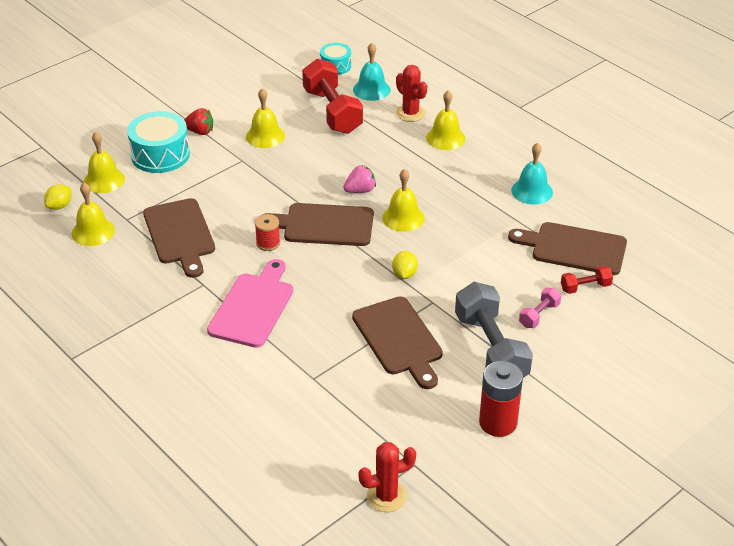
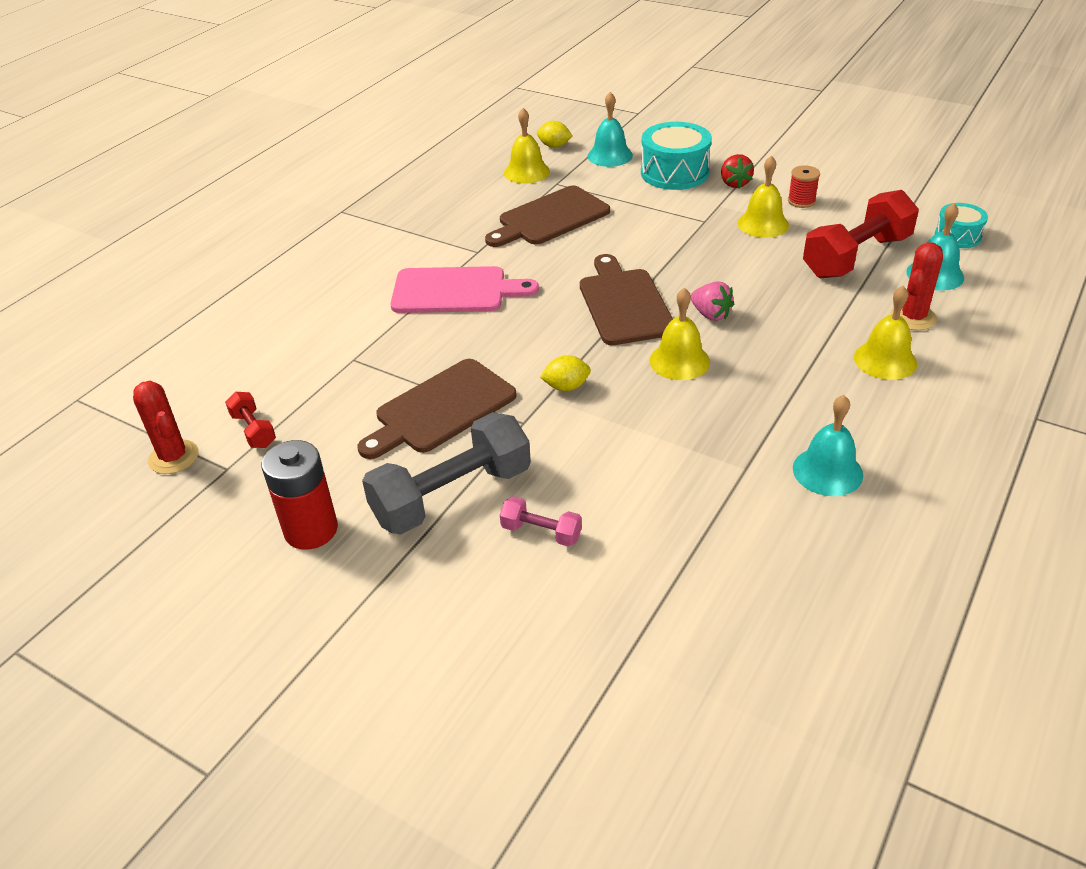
camera: 75 degrees right, 0 degrees up
yellow bell [83,132,125,193] -> turquoise bell [587,92,633,167]
red spool [255,214,280,251] -> red spool moved to [788,165,820,208]
brown cutting board [508,222,627,275] -> none
red dumbbell [561,266,613,294] -> red dumbbell moved to [225,392,276,448]

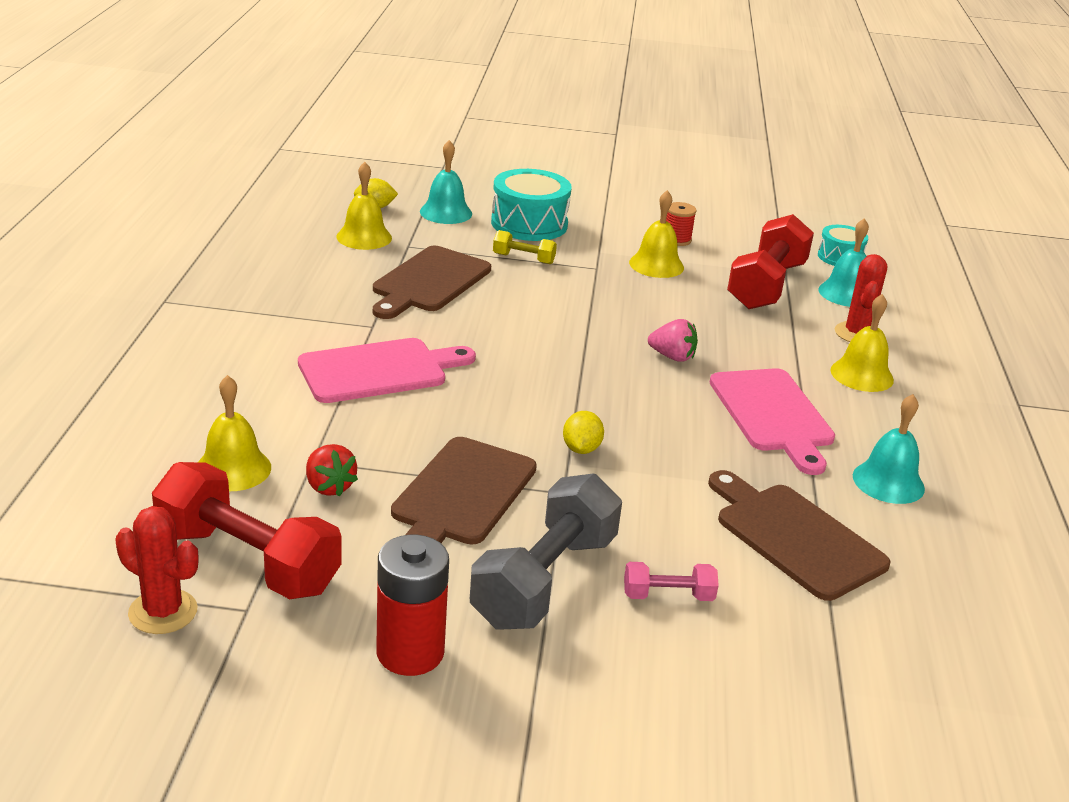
camera: 30 degrees left, 10 degrees down
red dumbbell [225,392,276,448] -> red dumbbell [152,462,342,599], size x2.13
yellow lemon [540,355,591,391] -> yellow lemon turned 45 degrees counterclockwise [563,411,604,454]
brown cutting board [580,254,673,345] -> brown cutting board moved to [708,470,891,601]
yellow bell [649,288,710,380] -> yellow bell moved to [198,375,271,491]
red strawberry [721,154,754,188] -> red strawberry moved to [306,444,358,497]
none -> yellow dumbbell [493,230,557,264]
none -> pink cutting board [710,368,835,475]

